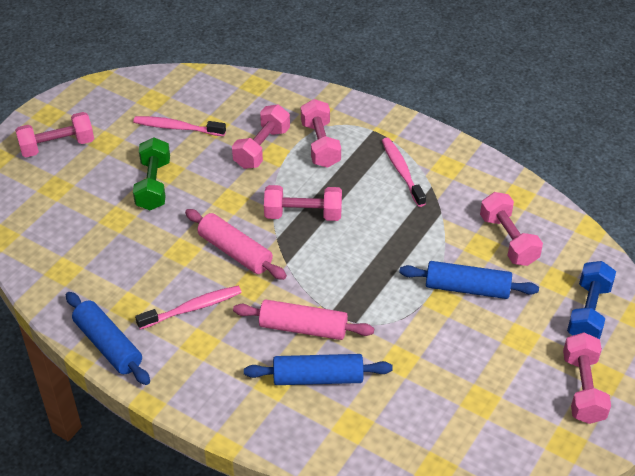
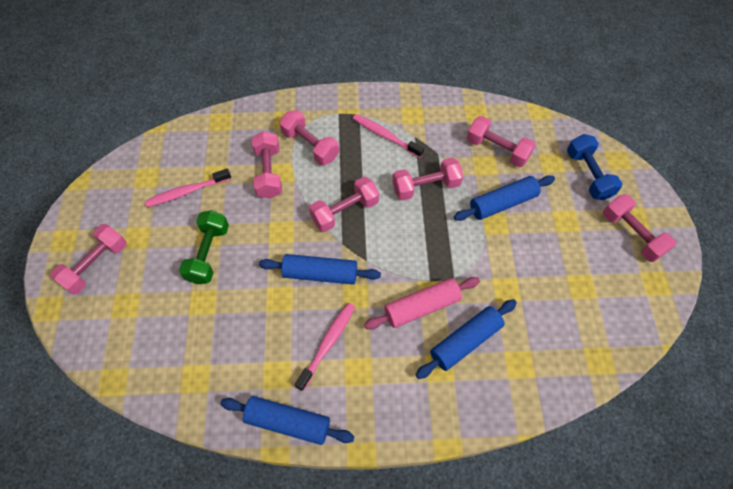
camera: 35 degrees left, 15 degrees up
green dumbbell [133,137,170,210] -> green dumbbell turned 45 degrees clockwise [179,210,229,284]
pink rolling pin [185,209,287,280] -> blue rolling pin [259,254,381,285]
none -> pink dumbbell [393,157,463,201]

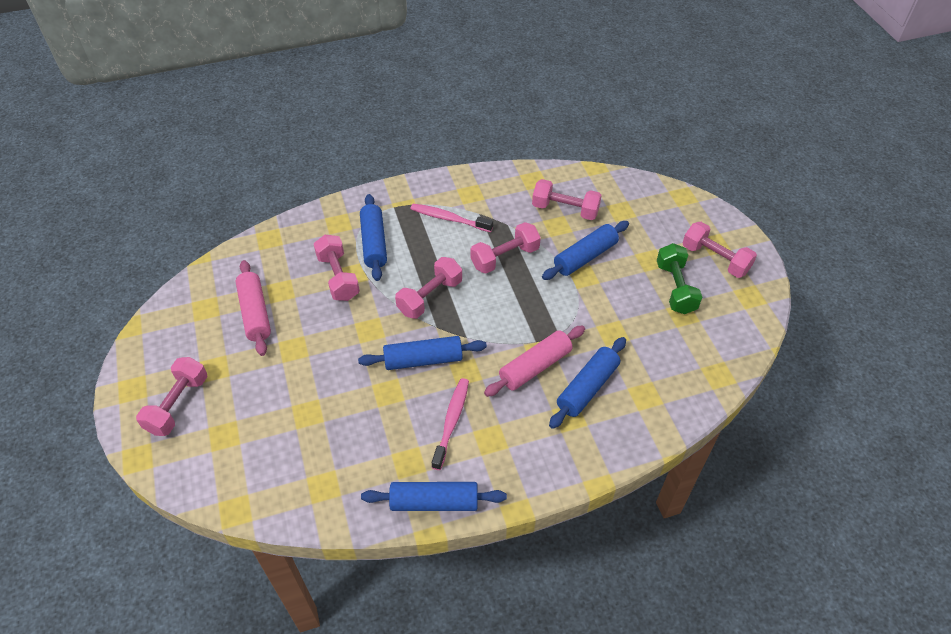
camera: 15 degrees left, 10 degrees down
pink toothbrush [145,168,231,207] -> pink rolling pin [235,260,271,356]
green dumbbell [179,210,229,284] -> green dumbbell moved to [657,243,702,314]
pink dumbbell [279,110,339,165] -> blue rolling pin [360,194,387,281]
blue dumbbell [567,134,622,200] -> none

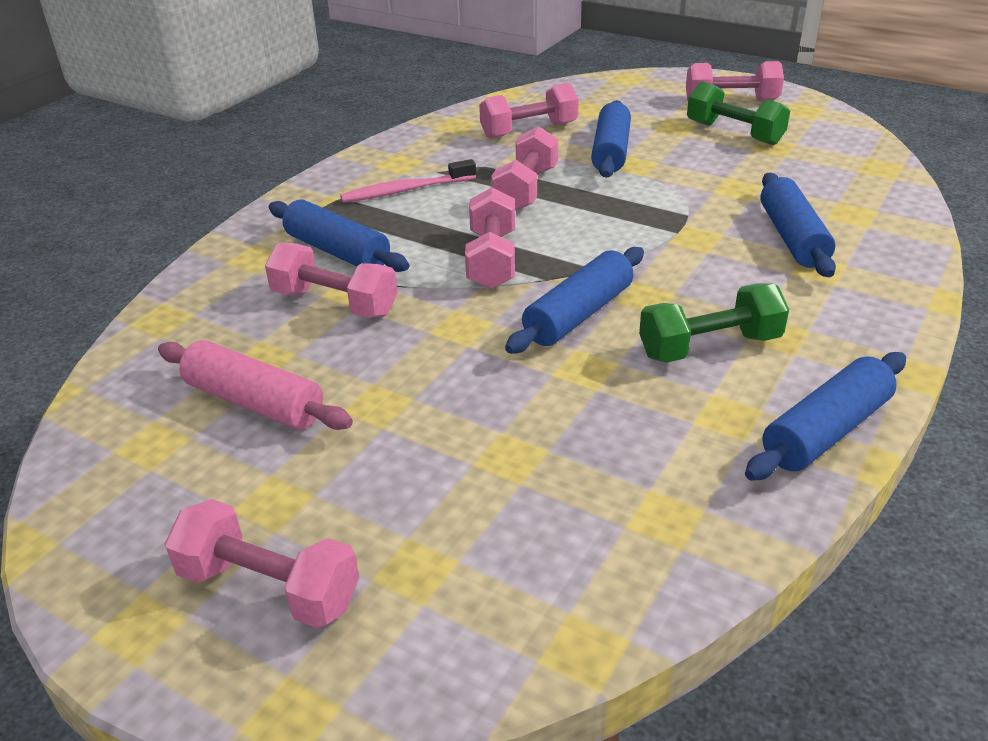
camera: 40 degrees left, 15 degrees down
pink dumbbell [136,357,207,436] -> pink dumbbell turned 45 degrees counterclockwise [165,499,359,628]
pink toothbrush [431,378,469,470] -> green dumbbell [639,283,789,363]
pink rolling pin [484,325,585,397] -> none

